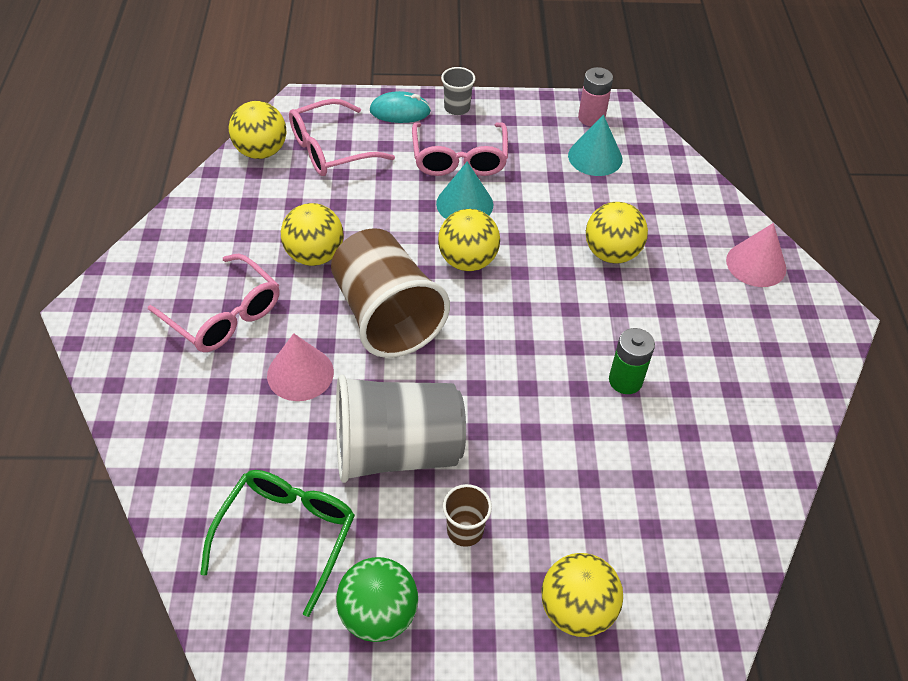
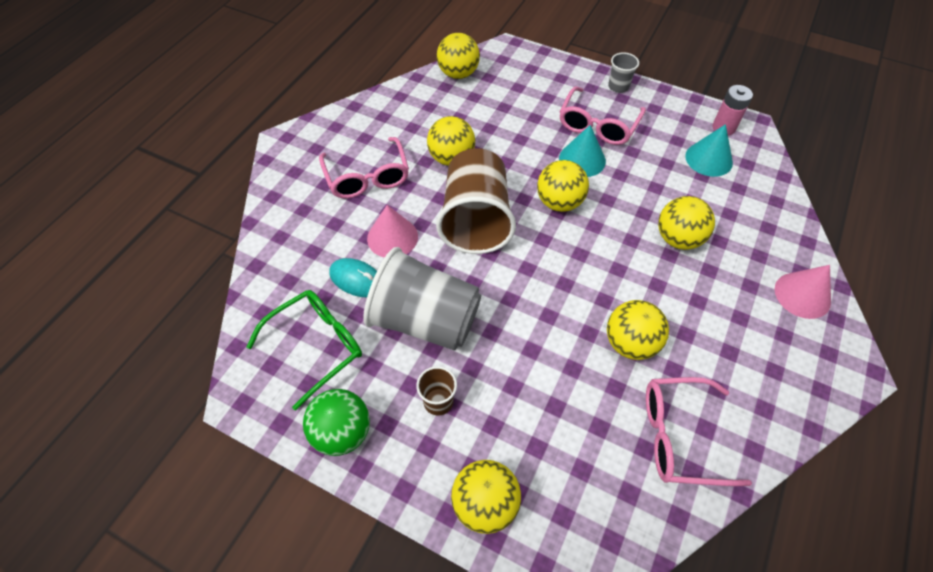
camera: 30 degrees right, 5 degrees up
pink glasses [289,99,395,176] -> pink glasses moved to [646,377,752,486]
turquoise mouse [370,91,431,123] -> turquoise mouse moved to [329,258,377,297]
green battery [609,328,655,394] -> yellow ball [607,300,669,360]

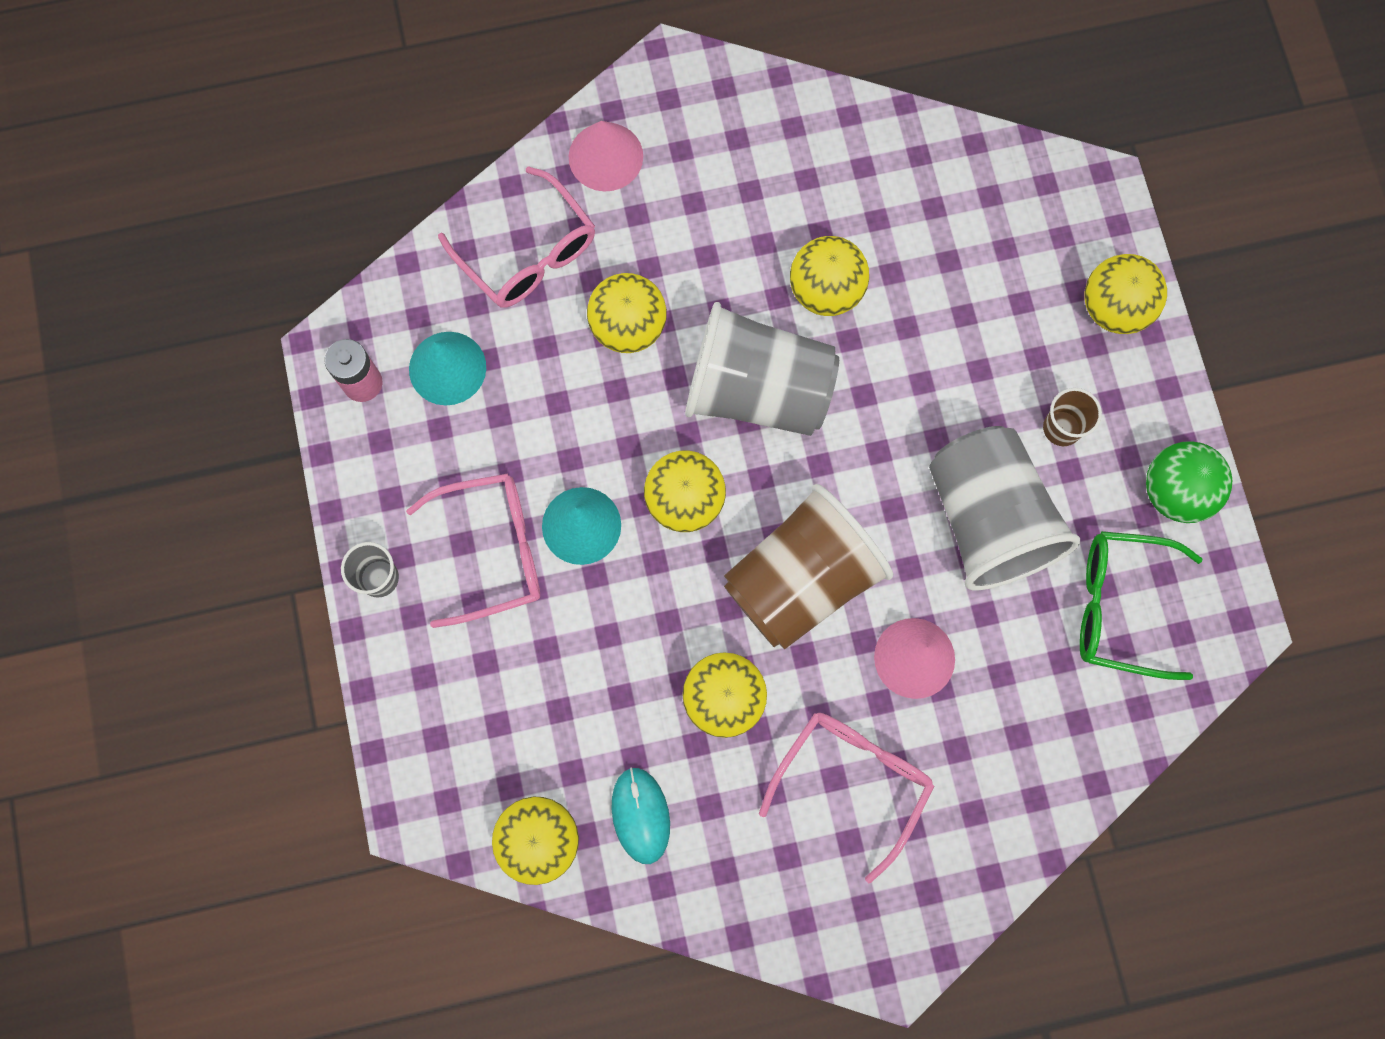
camera: 130 degrees left, 20 degrees up
turquoise mouse [329,258,377,297] -> turquoise mouse moved to [612,767,670,864]
pink glasses [646,377,752,486] -> pink glasses moved to [438,166,595,308]
none -> grey cup [685,302,839,436]

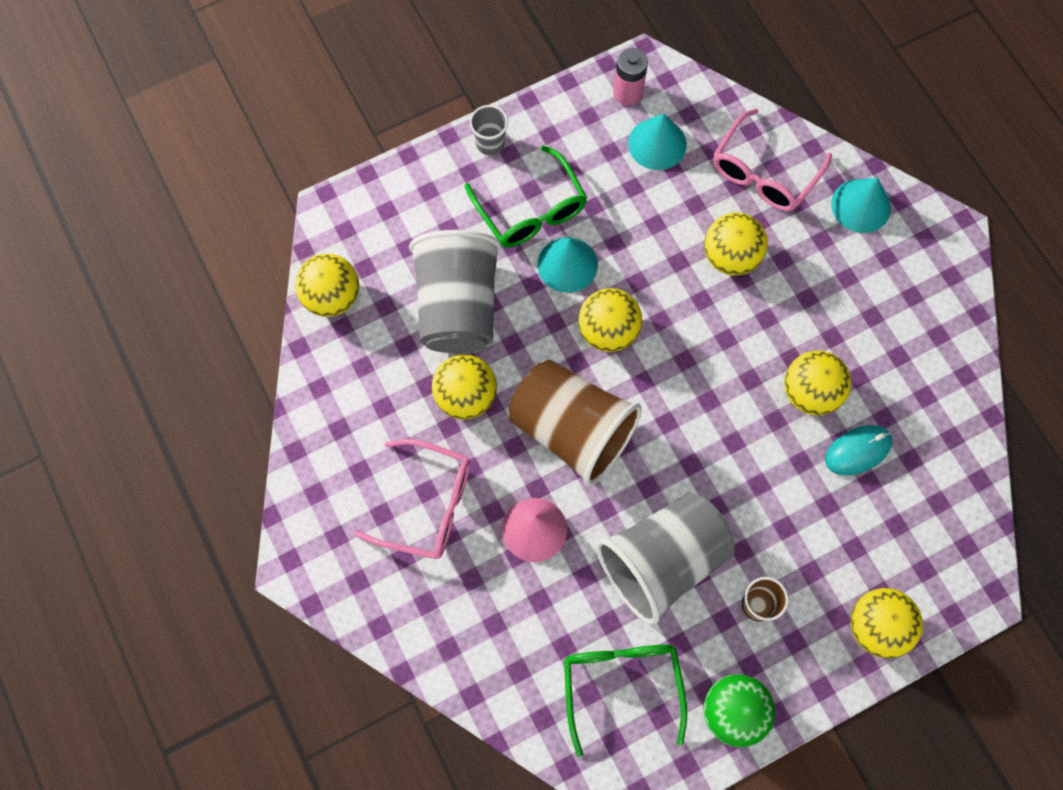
camera: 75 degrees right, 5 degrees down
pink glasses [406,473,540,628] -> green glasses [464,145,587,248]
pink cone [569,121,643,192] -> turquoise cone [831,178,891,233]
turquoise mouse [612,767,670,864] -> turquoise mouse moved to [825,425,892,475]
grey cup [685,302,839,436] -> grey cup moved to [409,230,501,353]

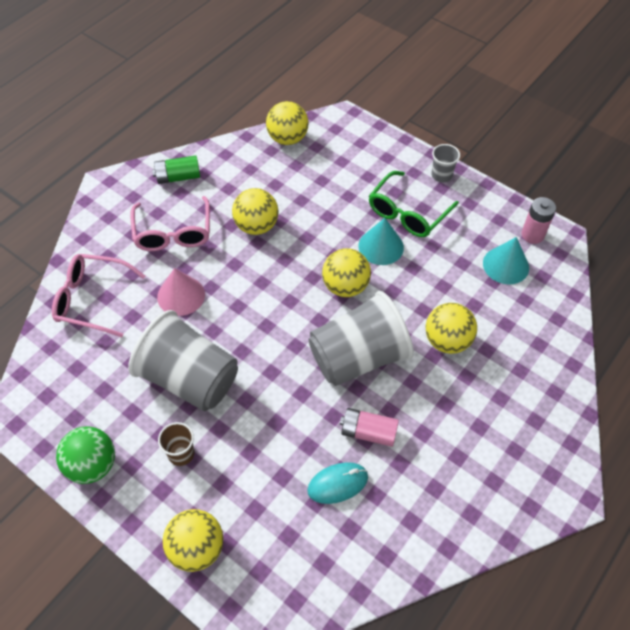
camera: 65 degrees right, 15 degrees down
grey cup [409,230,501,353] -> grey cup moved to [308,291,414,386]
brown cup [509,360,642,486] -> none
green glasses [564,644,687,757] -> none
pink glasses [713,109,832,211] -> pink glasses moved to [52,254,145,337]
yellow ball [784,351,851,415] -> pink battery [340,408,399,447]
turquoise mouse [825,425,892,475] -> turquoise mouse turned 60 degrees counterclockwise [307,462,368,504]
turquoise cone [831,178,891,233] -> none
none -> green battery [152,155,200,184]

